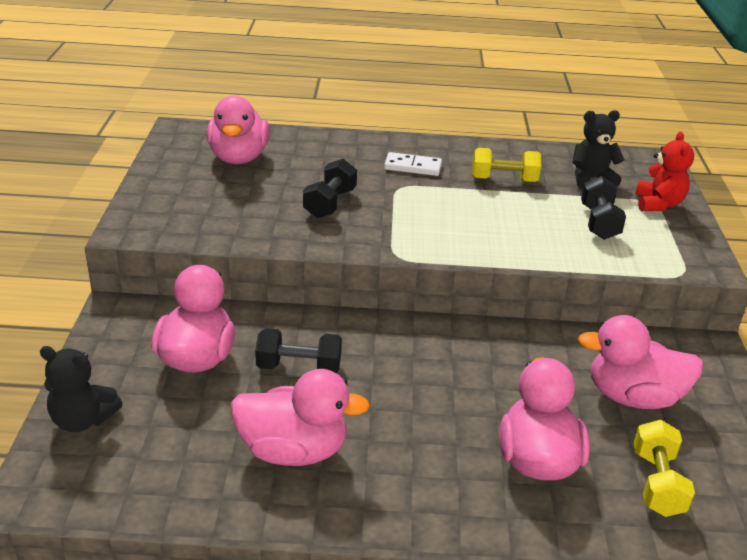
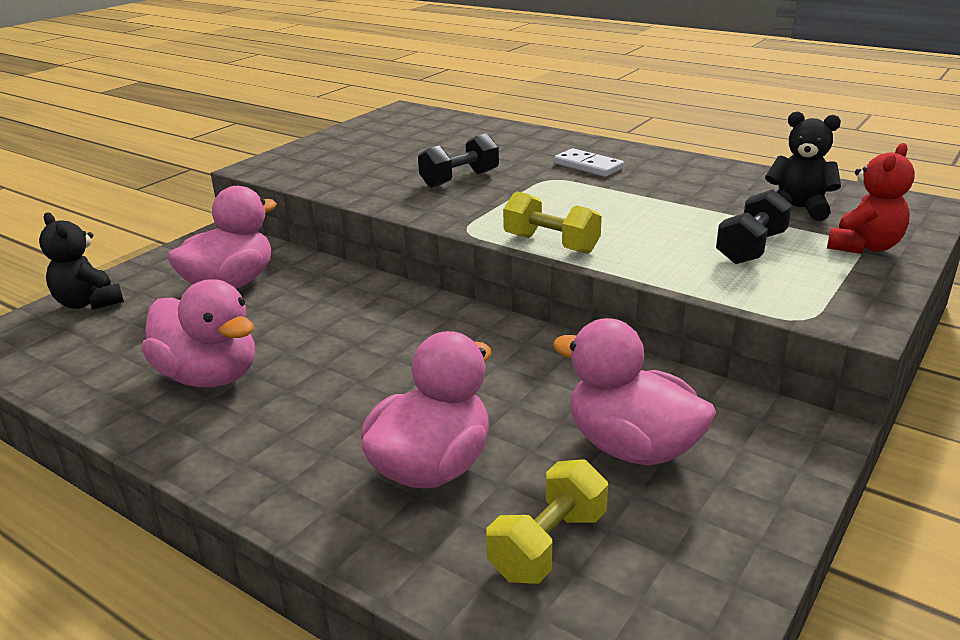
camera: 35 degrees right, 5 degrees down
pink duck [207,96,269,164] -> none
black dumbbell [255,328,342,373] -> none
yellow dumbbell [472,148,541,182] -> yellow dumbbell moved to [503,191,602,254]

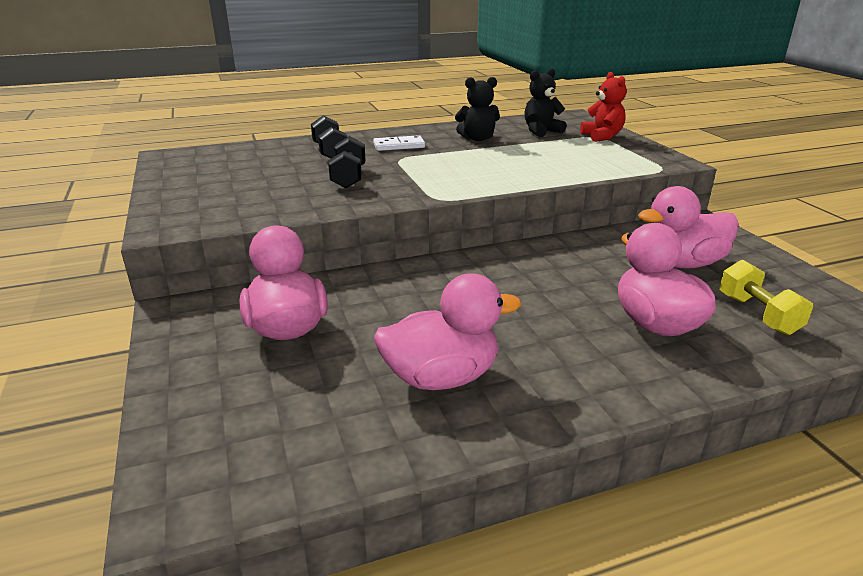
camera: 55 degrees left, 0 degrees up
black teddy bear [39,213,124,310] -> black teddy bear moved to [455,77,500,141]
yellow dumbbell [503,191,602,254] -> none
black dumbbell [716,189,792,264] -> black dumbbell moved to [311,115,347,158]

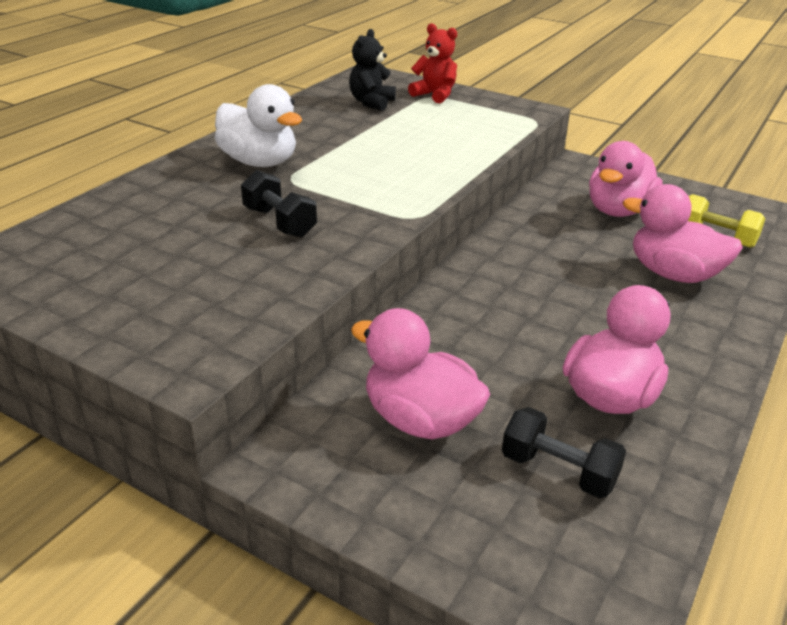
camera: 40 degrees left, 5 degrees up
black dumbbell [311,115,347,158] -> black dumbbell moved to [502,407,626,498]
white domino [373,135,425,151] -> white duck [214,84,302,167]
black teddy bear [455,77,500,141] -> none

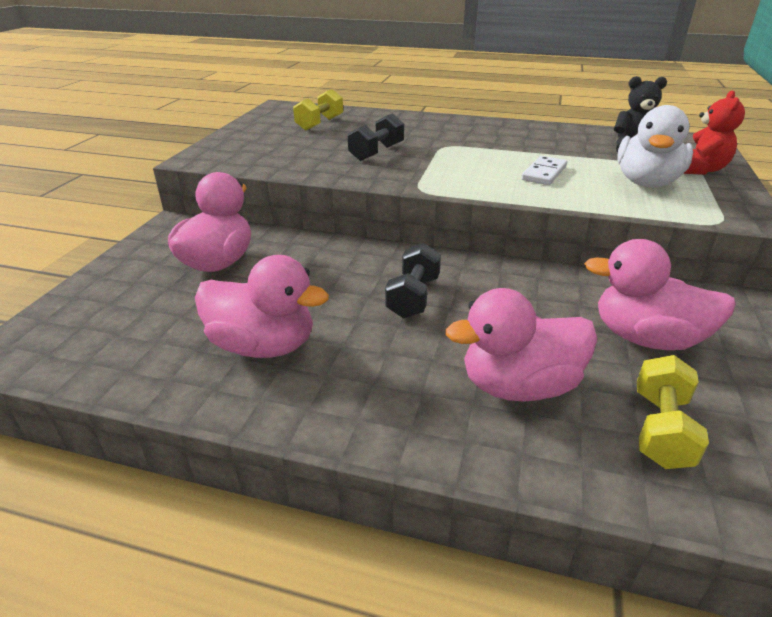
camera: 75 degrees right, 0 degrees up
white duck [214,84,302,167] -> white duck moved to [617,105,693,188]
black dumbbell [502,407,626,498] -> black dumbbell moved to [385,243,441,318]
pink duck [623,184,743,283] -> pink duck turned 120 degrees counterclockwise [445,288,597,402]
none -> yellow dumbbell [293,89,343,131]
none -> white domino [522,156,567,185]

